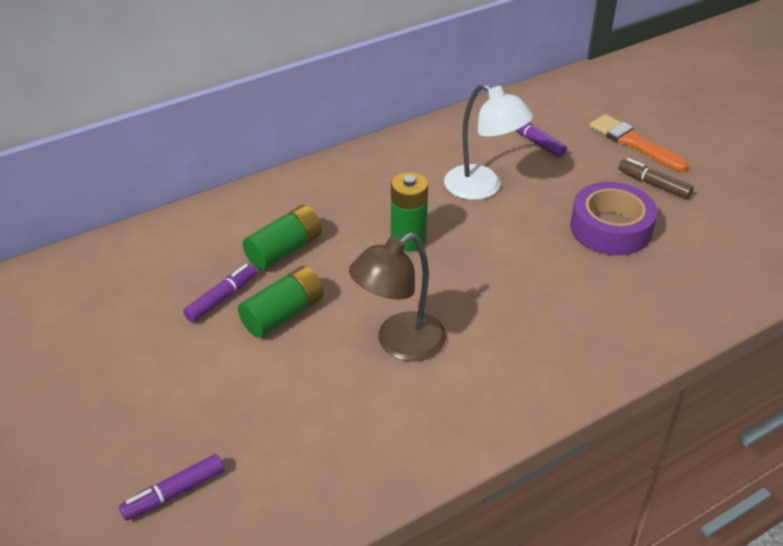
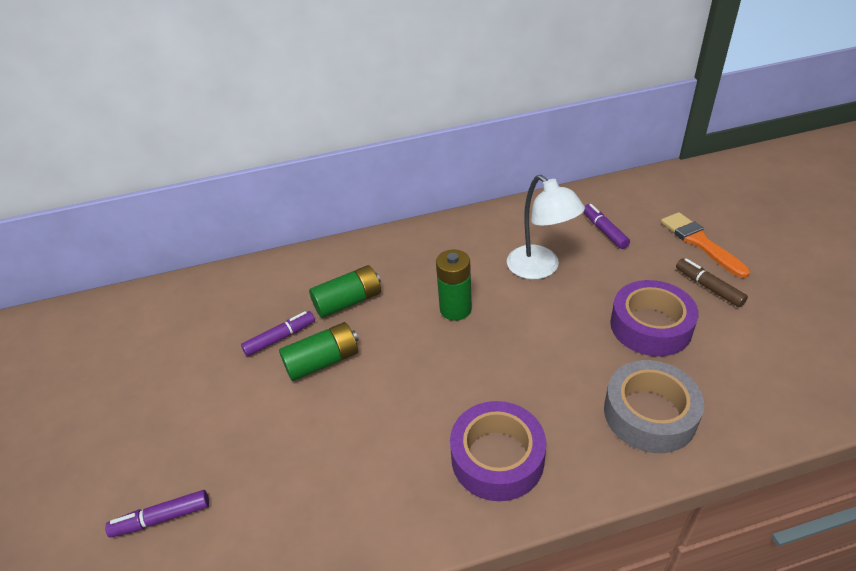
camera: 20 degrees right, 0 degrees up
brown lamp [349,233,446,361] -> none
none -> purple tape [450,401,546,501]
none -> grey tape [604,360,704,453]

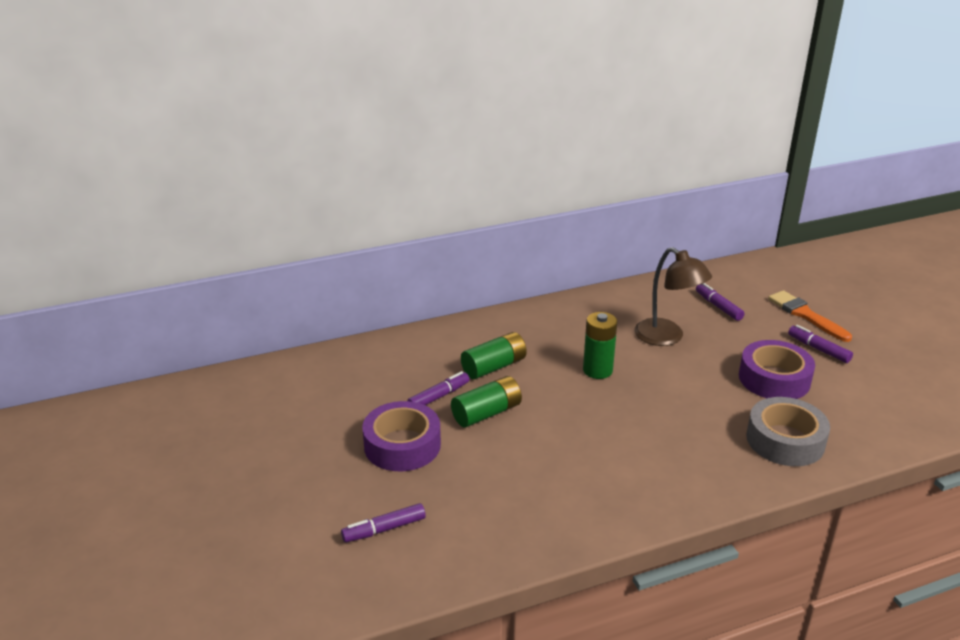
camera: 10 degrees left, 10 degrees down
purple tape [450,401,546,501] -> purple tape moved to [362,401,441,471]
white lamp [507,175,585,279] -> brown lamp [634,247,712,346]
brown marker [676,258,748,307] -> purple marker [788,325,853,363]

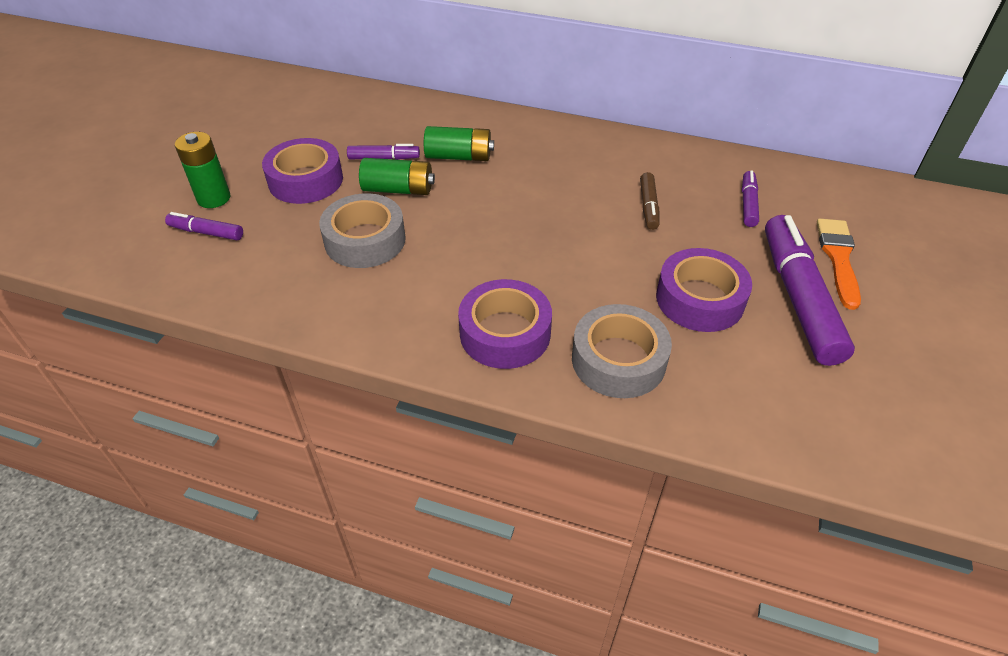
camera: 40 degrees right, 15 degrees up
green battery [583,312,617,379] -> green battery moved to [175,132,230,208]
brown lamp [634,247,712,346] -> brown marker [640,172,660,230]
purple marker [788,325,853,363] -> purple marker [765,215,855,366], size x2.10
none -> grey tape [319,193,406,268]
none -> purple tape [458,279,552,369]

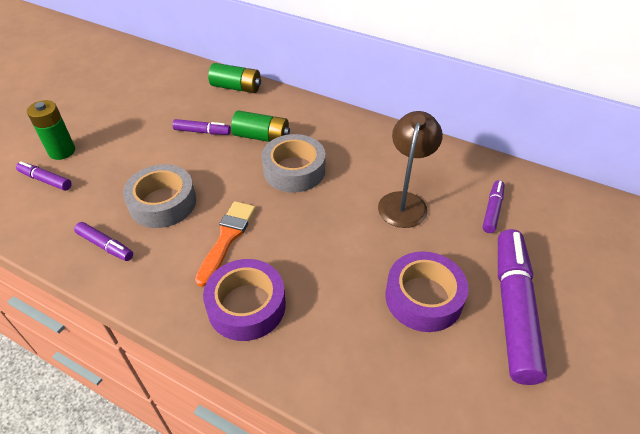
camera: 10 degrees right, 0 degrees up
purple tape [262,138,343,204] -> none
green battery [359,158,435,195] -> green battery moved to [208,63,261,93]
grey tape [572,304,672,398] -> grey tape moved to [262,134,325,193]
brown marker [640,172,660,230] -> brown lamp [378,111,443,228]
orange brush [817,219,861,310] -> orange brush moved to [195,201,256,287]
none -> purple marker [74,222,133,261]

